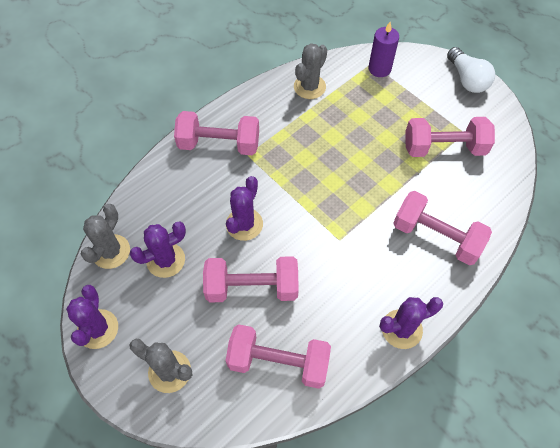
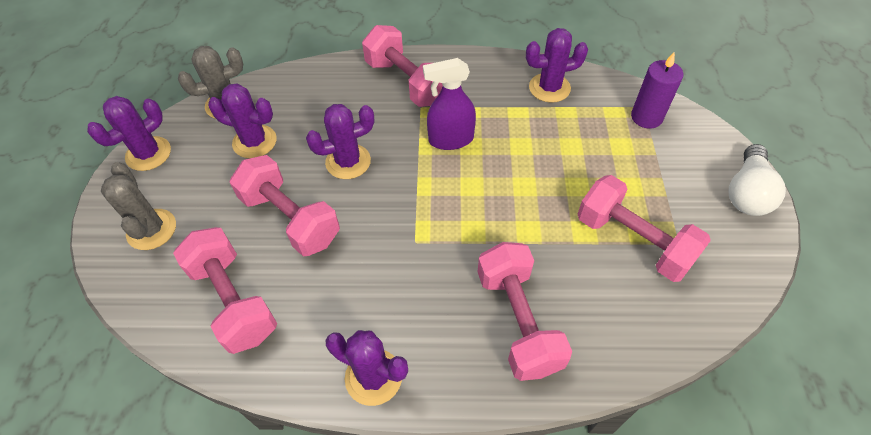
camera: 45 degrees right, 5 degrees down
grey cactus [294,43,327,99] -> purple cactus [526,28,588,103]
none -> purple spray bottle [423,58,476,150]

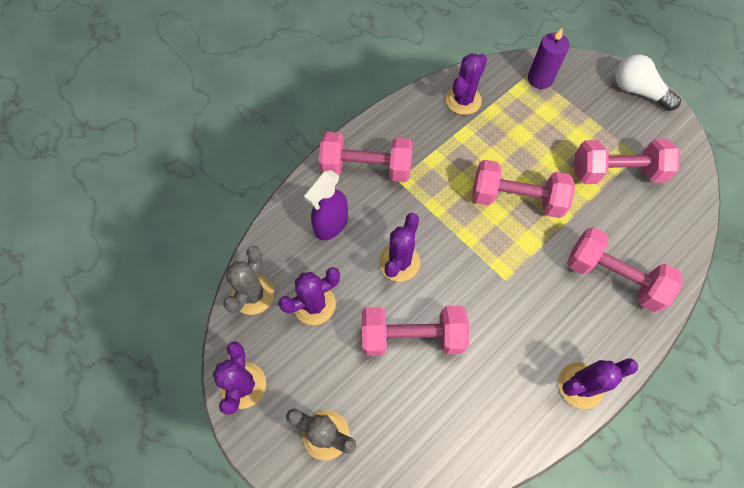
camera: 45 degrees left, 10 degrees up
pink dumbbell [173,227,277,354] -> pink dumbbell moved to [473,160,575,218]
purple spray bottle [423,58,476,150] -> purple spray bottle moved to [304,170,348,240]
white light bulb [729,144,786,216] -> white light bulb turned 150 degrees clockwise [615,54,681,111]

